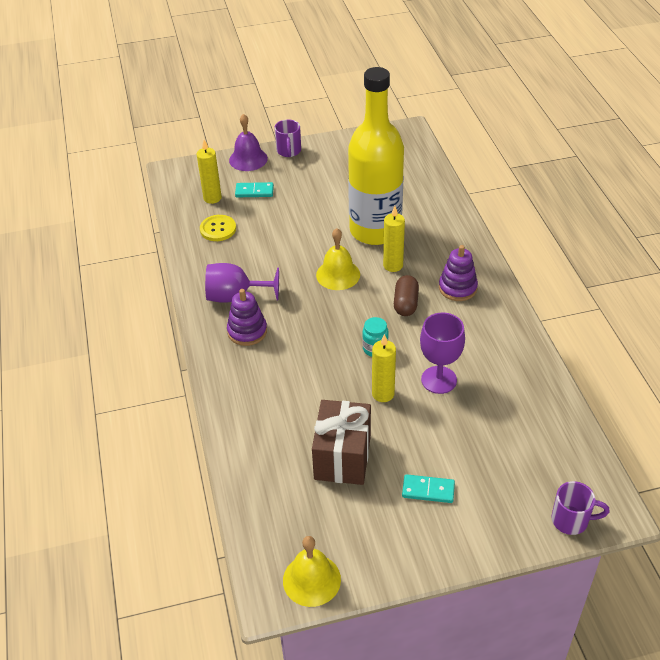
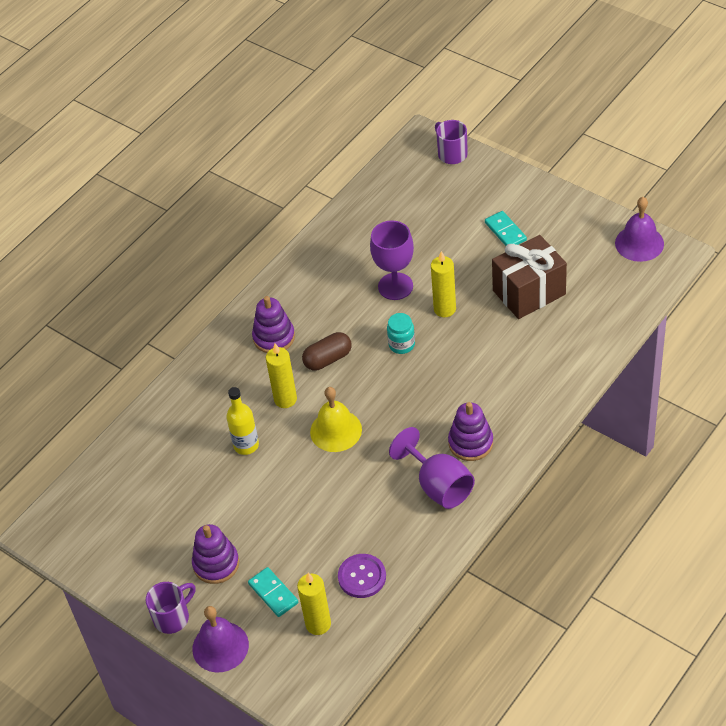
camera: 125 degrees left, 5 degrees up
yellow button [200,215,236,241] -> purple button [338,554,386,598]
yellow bell [283,536,341,607] -> purple bell [615,197,664,262]
yellow bottle [348,67,404,245] -> yellow bottle [226,387,259,455], size x0.41
none -> purple stacking toy [192,524,239,584]

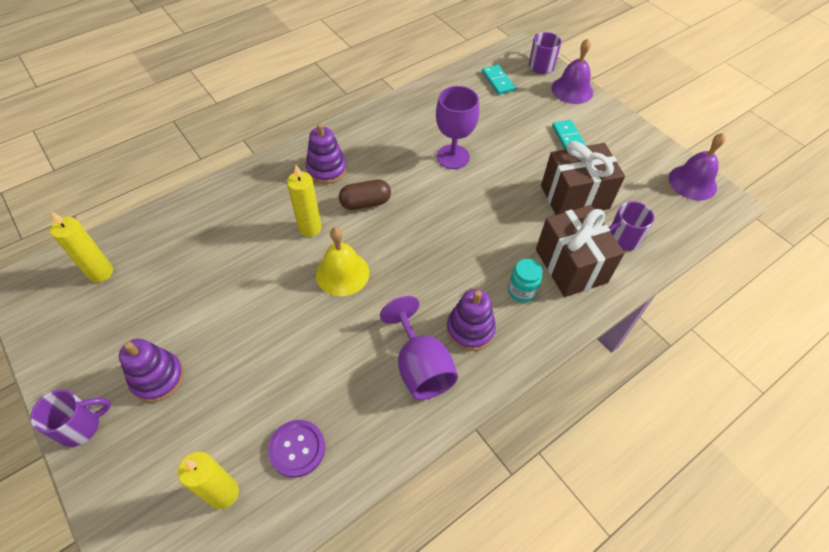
camera: 10 degrees right, 5 degrees up
purple bell [192,606,249,673] -> purple bell moved to [552,39,593,104]
yellow bottle [226,387,259,455] -> none
turquoise domino [248,567,298,617] -> turquoise domino moved to [482,65,516,95]
turquoise jar [387,313,415,354] -> turquoise jar moved to [508,259,542,302]
yellow candle [431,251,456,317] -> yellow candle moved to [50,211,113,282]
none -> brown gift [536,205,625,297]
none -> purple mug [609,201,654,251]

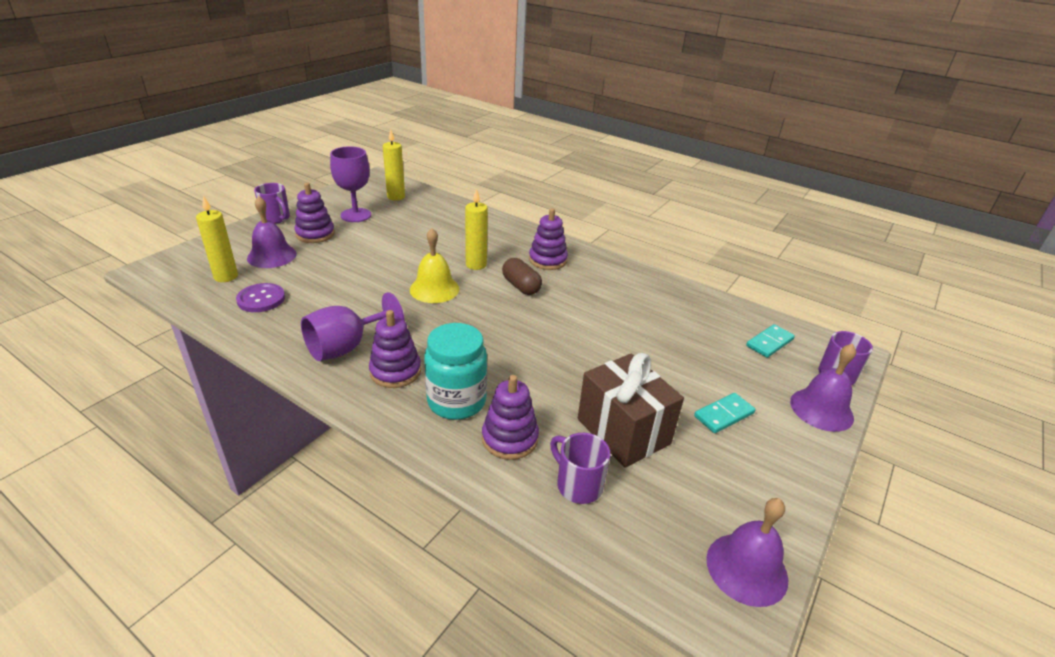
camera: 70 degrees right, 20 degrees down
purple goblet [436,86,479,169] -> purple goblet moved to [330,146,371,222]
turquoise jar [508,259,542,302] -> turquoise jar [424,323,487,420], size x1.77
brown gift [536,205,625,297] -> purple stacking toy [482,375,539,460]
none -> purple bell [247,196,297,268]

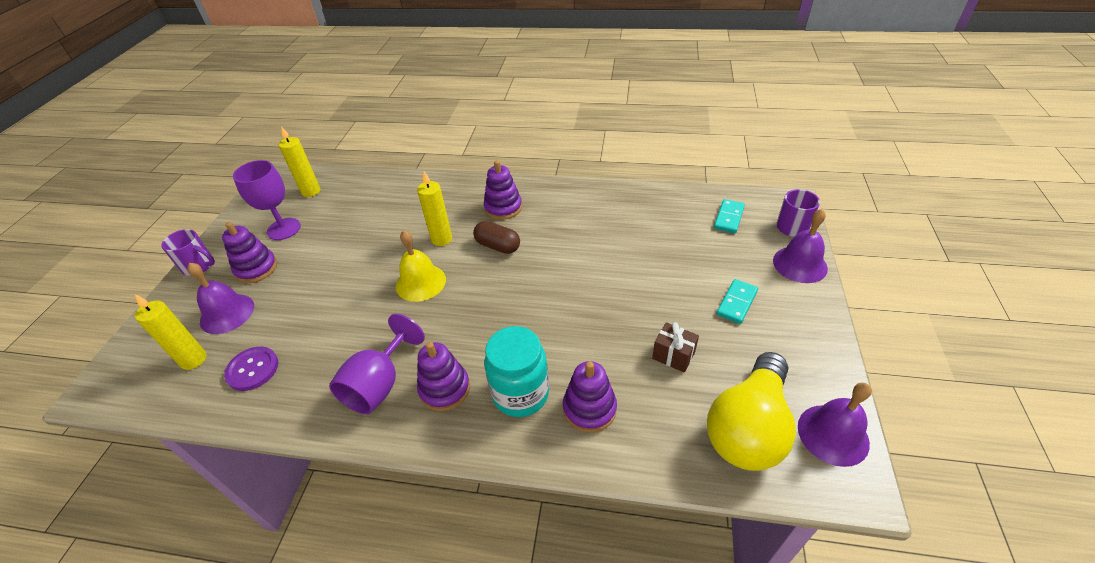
camera: 20 degrees left, 10 degrees up
purple mug [550,433,611,504] -> none
brown gift [578,353,684,468] -> brown gift [652,322,699,373], size x0.50
none -> yellow light bulb [707,352,796,471]

